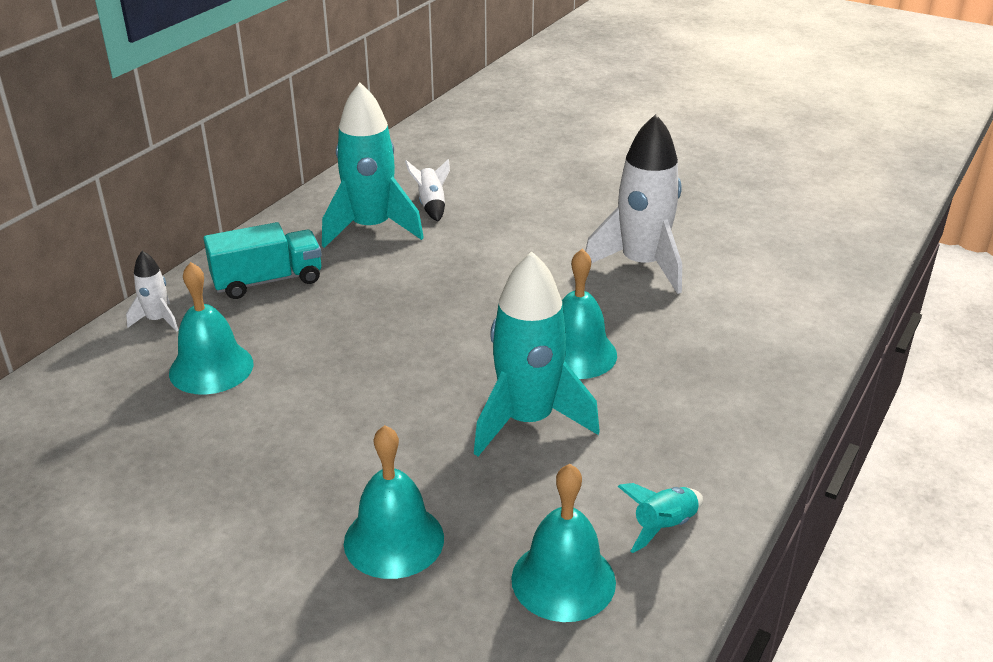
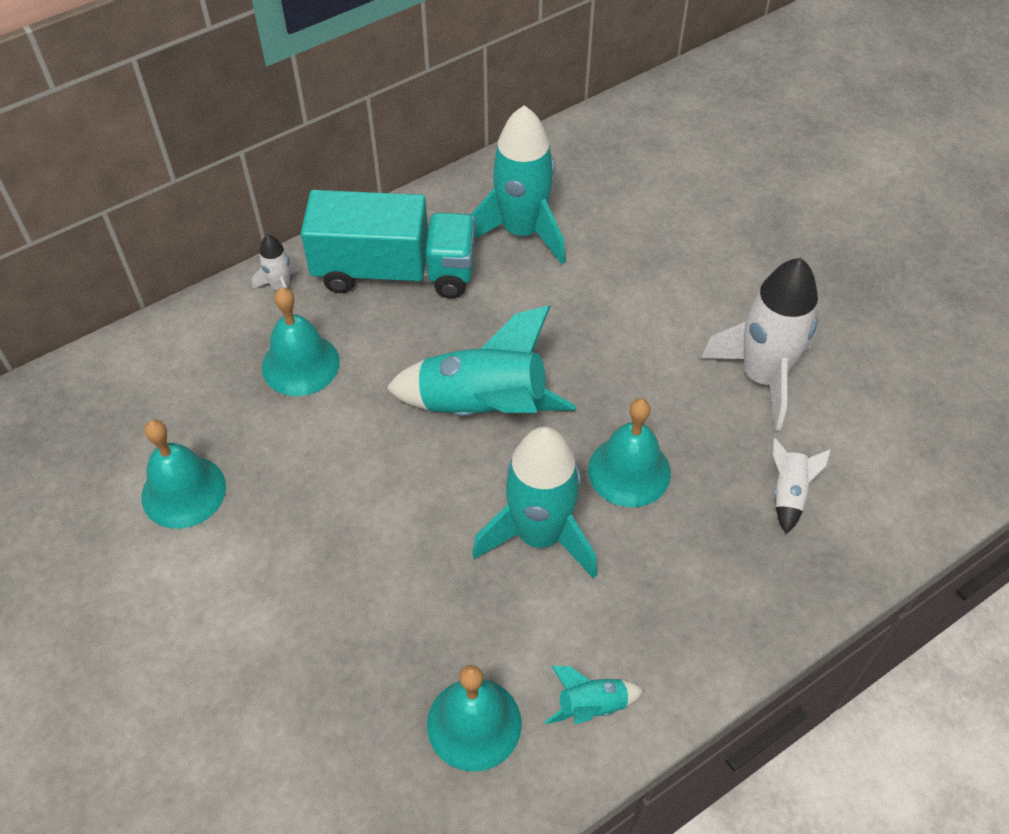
camera: 25 degrees right, 20 degrees up
turquoise truck [203,222,322,299] -> turquoise truck [301,190,476,298], size x1.51
turquoise bell [344,425,444,579] -> turquoise bell moved to [141,420,226,529]
white rocket [405,159,450,221] -> white rocket moved to [773,438,831,534]
none -> turquoise rocket [386,305,576,417]

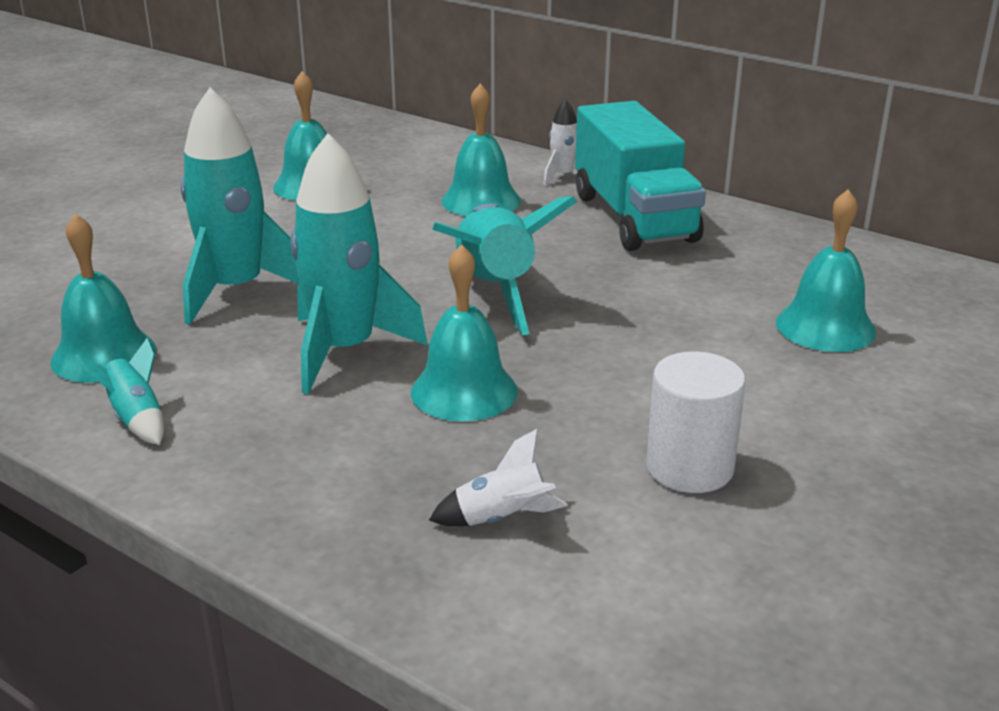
camera: 70 degrees right, 25 degrees down
turquoise rocket [471,105,565,264] -> turquoise rocket moved to [181,88,299,324]
white rocket [700,258,818,431] -> white cylinder [646,351,746,493]
none -> turquoise bell [776,189,876,352]

